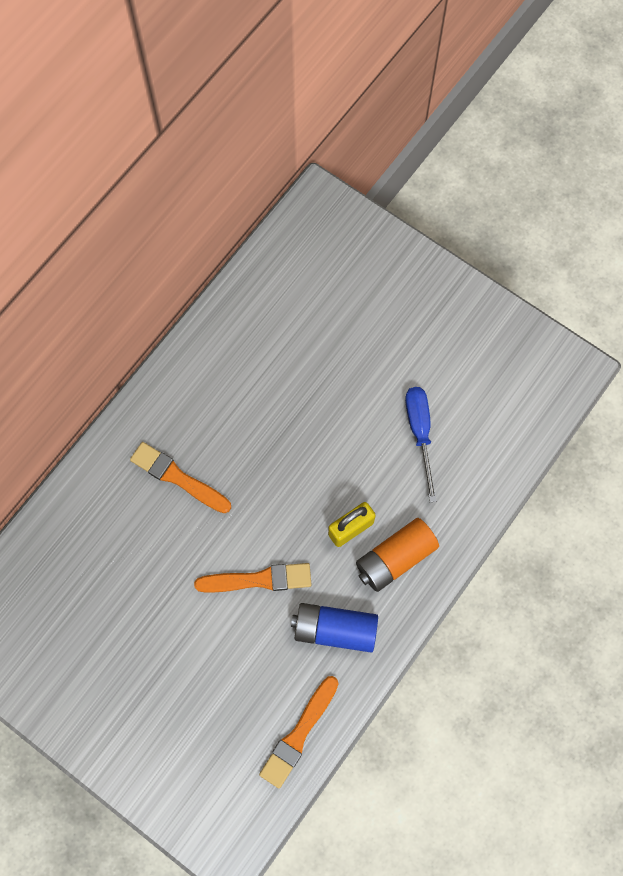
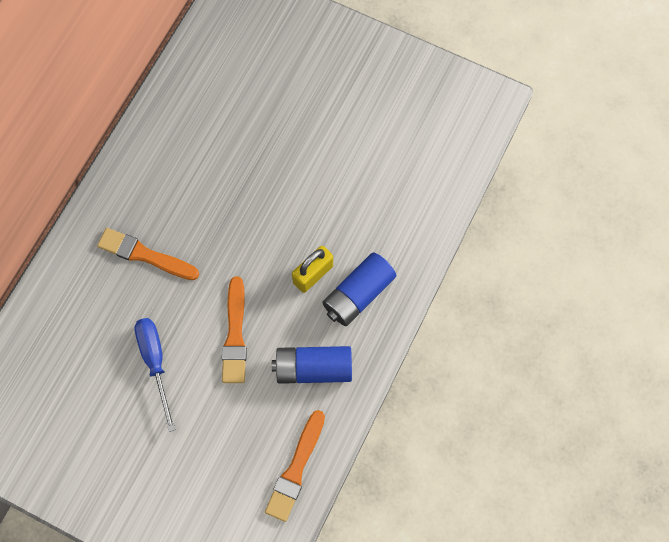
camera: 10 degrees left, 0 degrees up
orange brush [194,563,311,593] -> orange brush turned 105 degrees clockwise [222,276,247,383]
orange battery [356,518,439,592] -> blue battery [322,252,396,326]
blue screwdriver [405,387,437,502] -> blue screwdriver moved to [134,318,176,432]

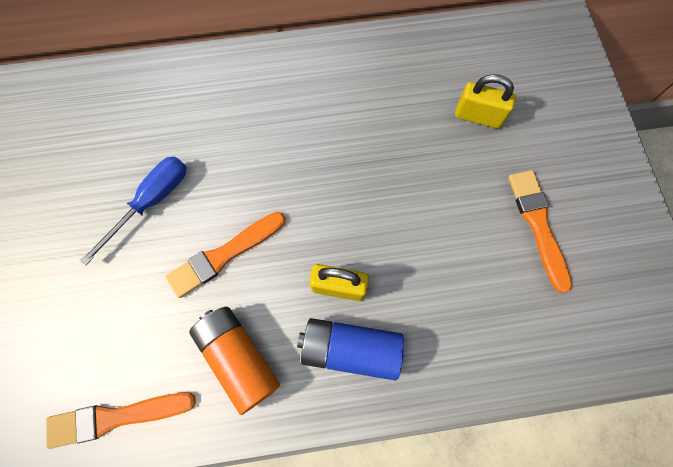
camera: 55 degrees right, 0 degrees up
orange brush [97,228,199,280] -> orange brush moved to [508,170,572,293]
blue battery [272,346,352,384] -> orange battery [189,307,280,415]
none -> yellow padlock [455,74,516,128]

